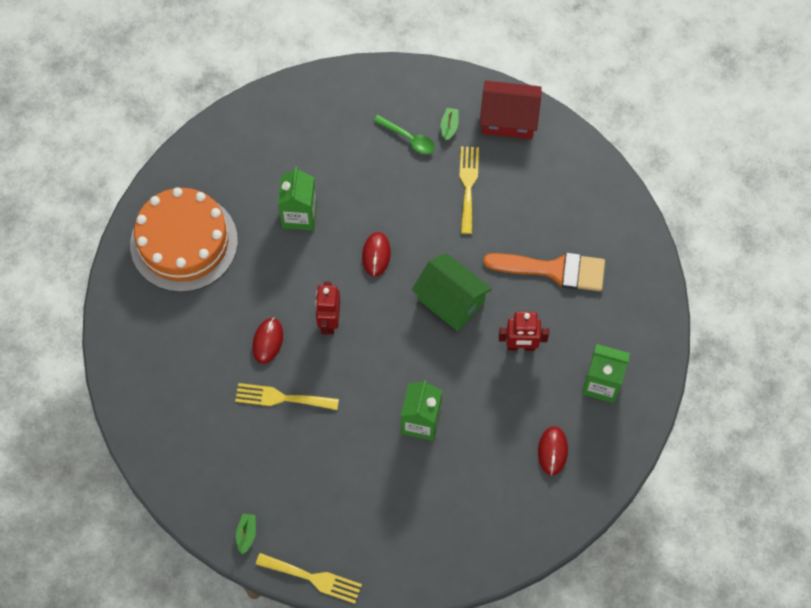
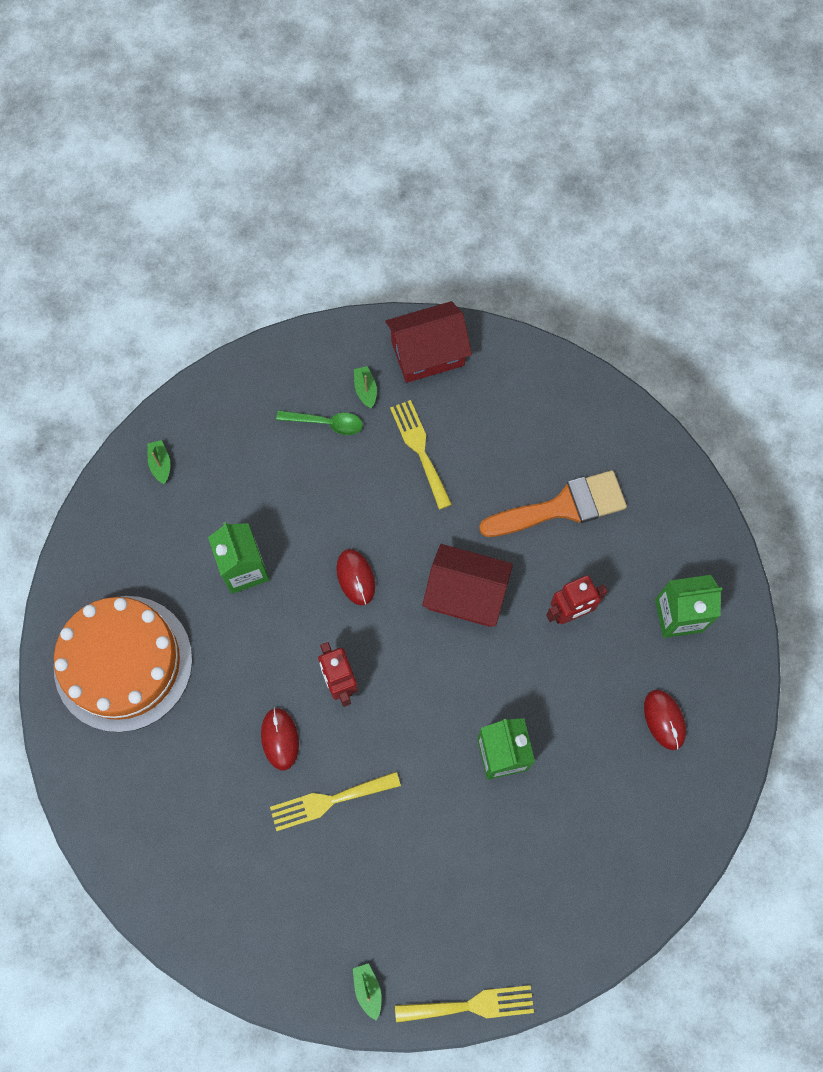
camera: 25 degrees left, 5 degrees up
green house [412,253,492,331] -> red house [422,544,513,627]
none -> green boat [147,440,170,484]

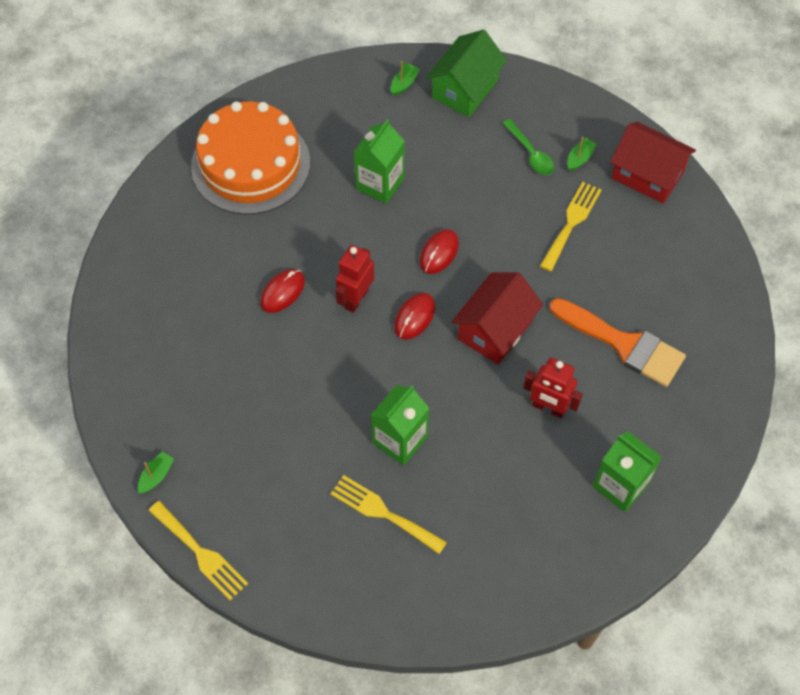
camera: 50 degrees right, 10 degrees down
yellow fork [270,772,401,831] -> yellow fork moved to [330,475,447,554]
red house [422,544,513,627] -> red house turned 60 degrees clockwise [452,273,543,364]
red mouse [644,690,686,750] -> red mouse moved to [394,293,435,340]
none -> green house [426,30,507,117]

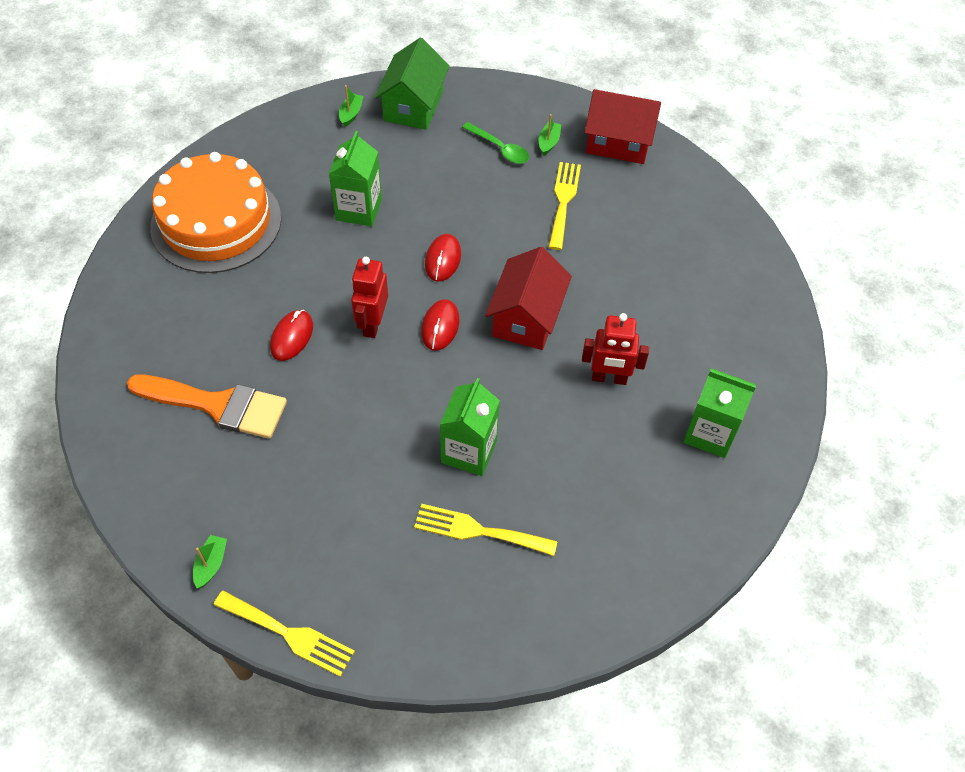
camera: 20 degrees left, 5 degrees down
orange brush [549,298,686,387] -> orange brush moved to [127,374,287,439]

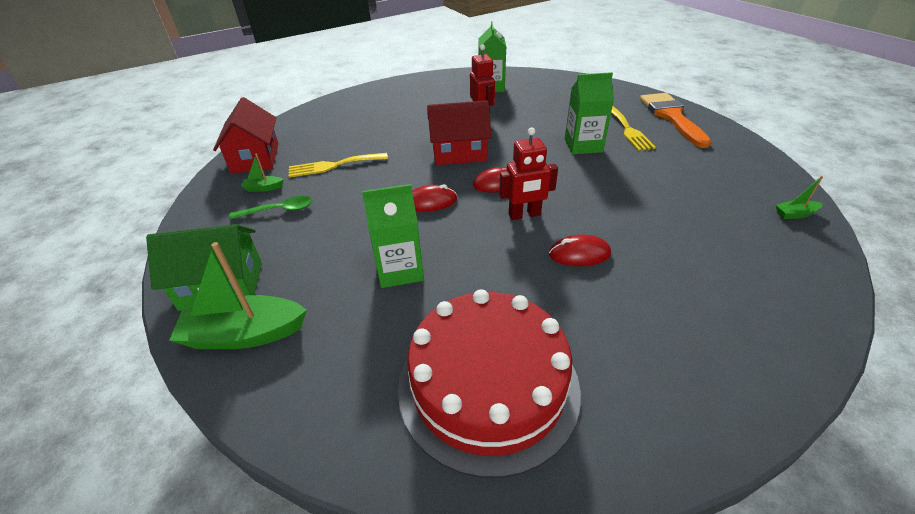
camera: 110 degrees left, 15 degrees down
orange brush [127,374,287,439] -> orange brush moved to [640,93,711,148]
orange cake [150,152,281,273] -> red cake [398,289,581,478]
yellow fork [214,590,355,677] -> none
green boat [339,85,363,127] -> green boat [169,242,307,349], size x2.16
green spoon [462,122,529,164] -> green spoon turned 60 degrees clockwise [229,196,313,219]

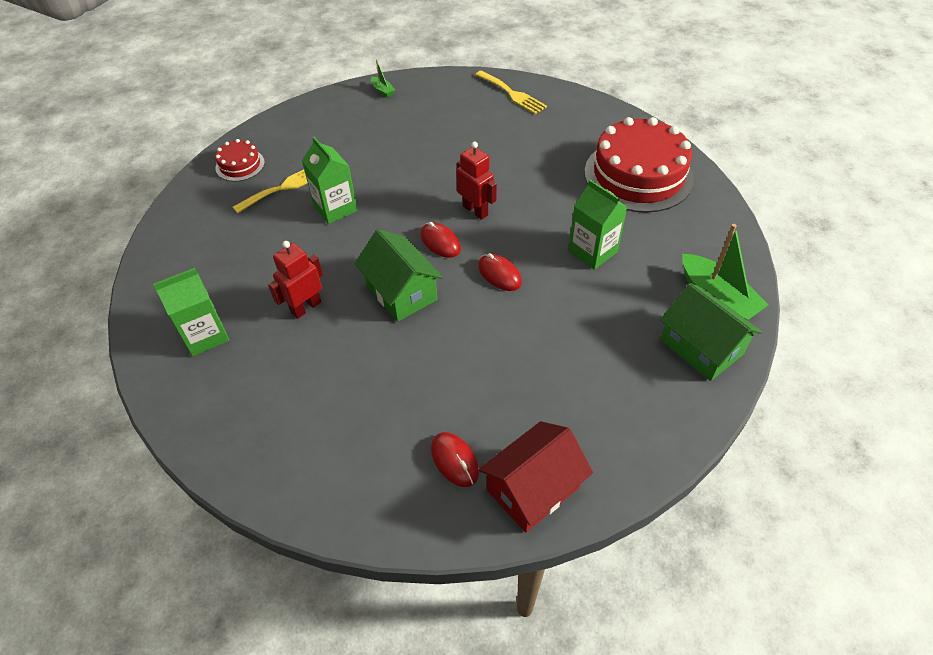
camera: 120 degrees left, 10 degrees up
green spoon [229,196,313,219] -> none
green boat [241,154,284,192] -> none
yellow fork [289,153,388,178] -> yellow fork moved to [475,70,547,114]
red house [427,100,492,165] -> green house [354,229,443,322]
red mouse [549,235,611,266] -> red mouse moved to [431,432,479,487]
orange brush [640,93,711,148] -> red cake [215,139,265,181]

